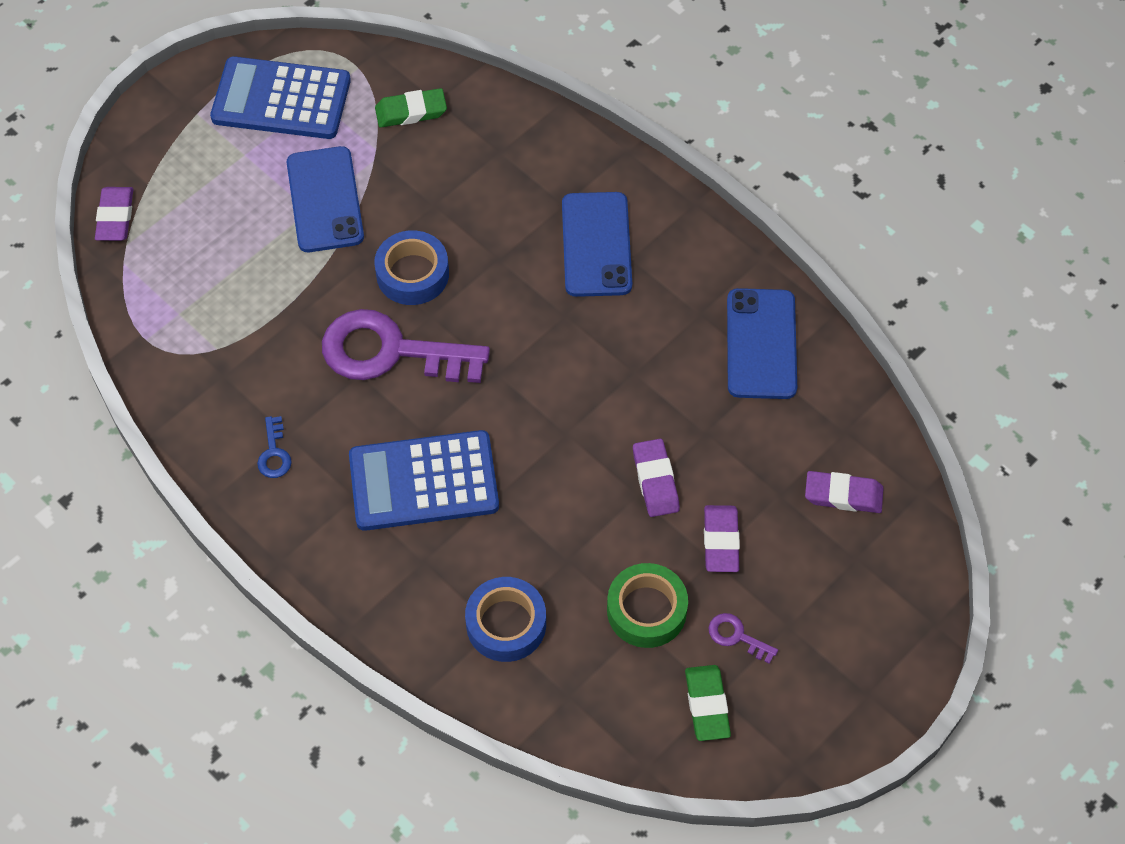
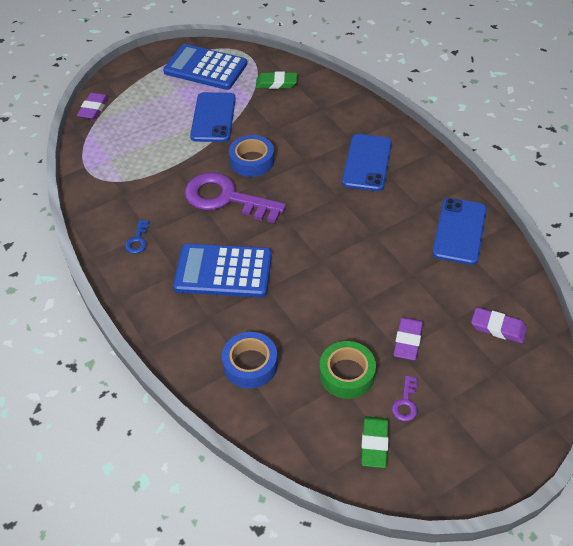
camera: 15 degrees right, 10 degrees down
purple eraser [633,439,680,517] -> none
purple key [709,613,778,664] -> purple key turned 120 degrees counterclockwise [392,376,417,421]

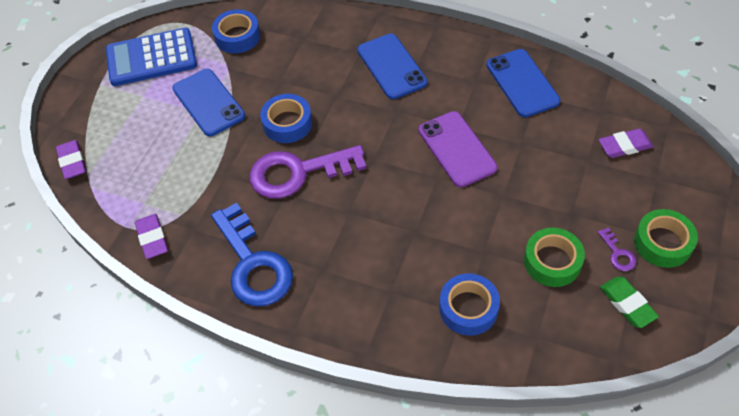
camera: 35 degrees left, 5 degrees up
blue key [125,220,149,254] -> blue key [211,203,293,307], size x2.48
blue calculator [173,244,272,297] -> none
green eraser [256,72,297,89] -> blue tape [212,9,260,53]
purple eraser [393,317,423,360] -> purple eraser moved to [135,214,168,259]
none -> purple phone [419,111,497,187]
none -> green tape [634,209,698,268]

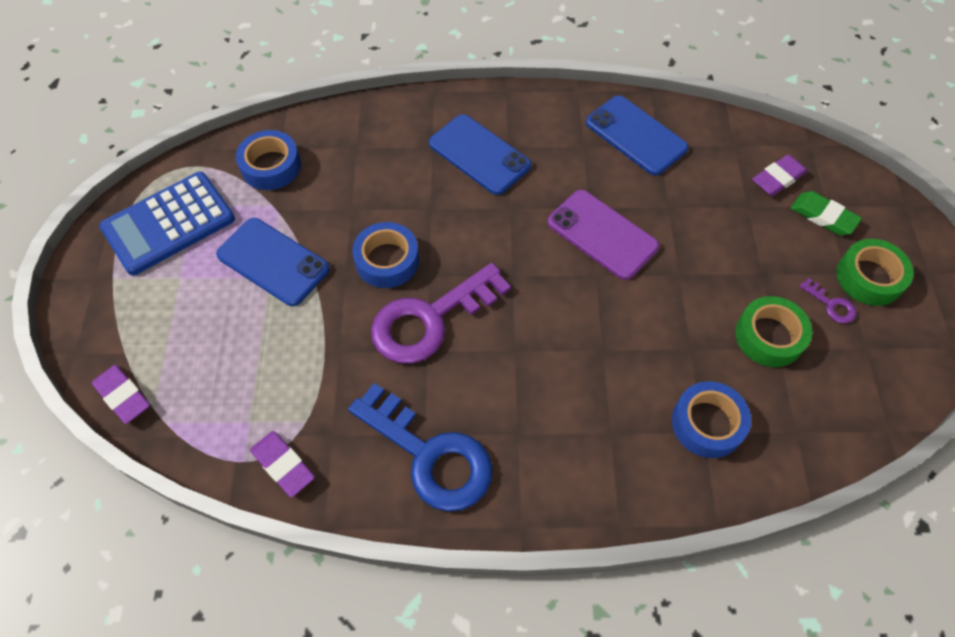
camera: 25 degrees left, 5 degrees up
green eraser [600,276,659,328] -> green eraser moved to [791,191,862,235]

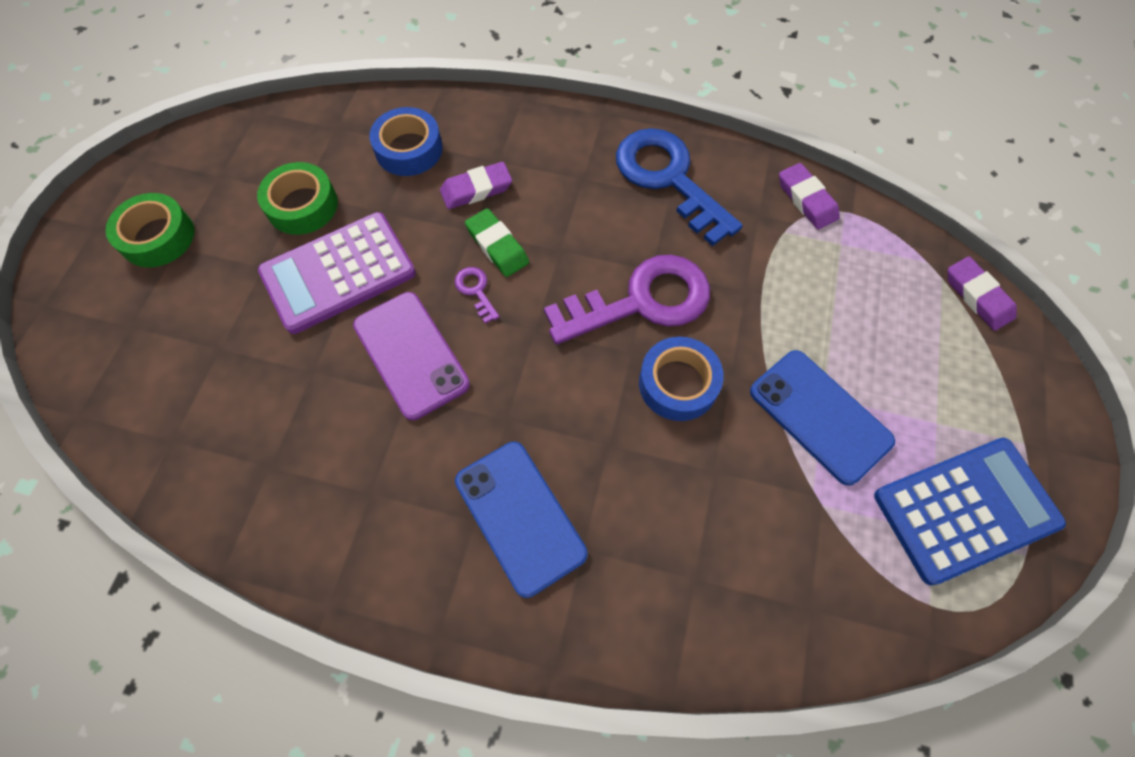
camera: 165 degrees left, 5 degrees up
blue tape [236,130,301,190] -> none
blue phone [586,96,688,175] -> none
purple eraser [752,154,808,196] -> purple eraser moved to [440,162,512,209]
green eraser [791,191,862,235] -> green eraser moved to [465,208,529,277]
purple key [799,278,856,323] -> purple key moved to [455,267,500,324]
none -> purple calculator [258,212,416,334]

